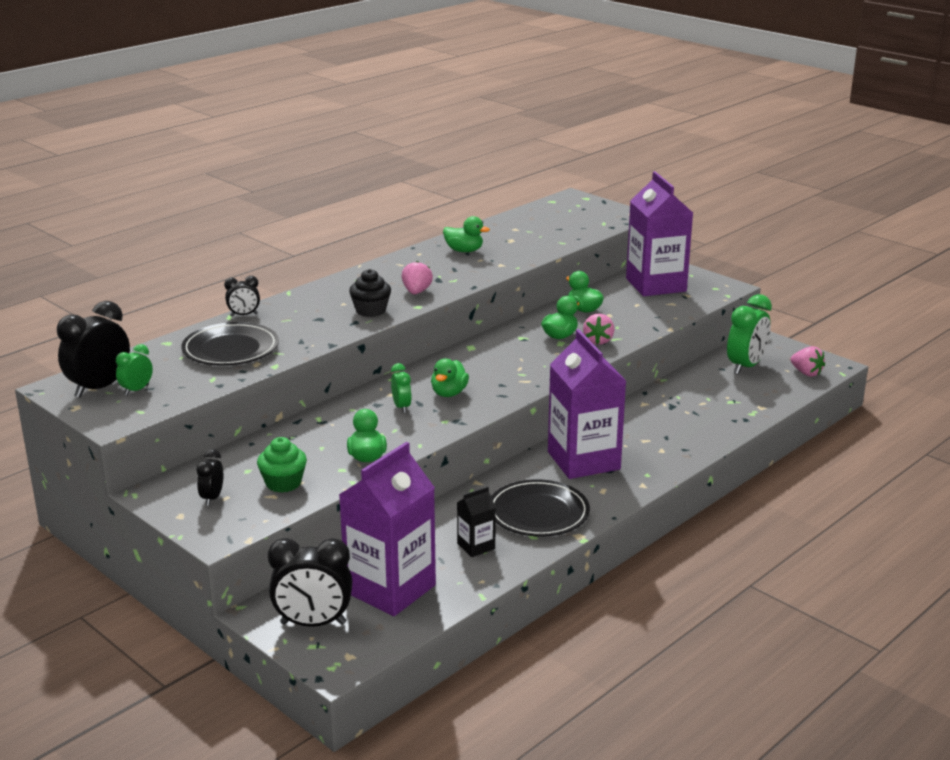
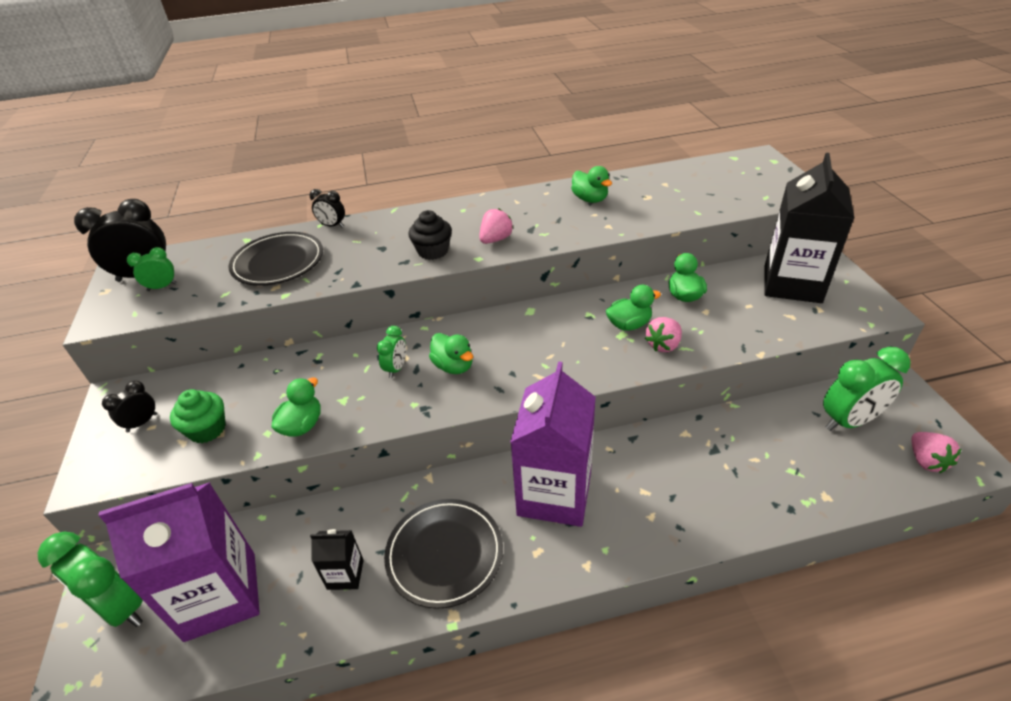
camera: 35 degrees right, 15 degrees up
black clock [268,538,352,627] -> green clock [38,532,143,627]
green duck [431,359,469,397] -> green duck turned 90 degrees counterclockwise [429,333,473,374]
purple carton [626,171,693,296] -> black carton [764,153,854,303]

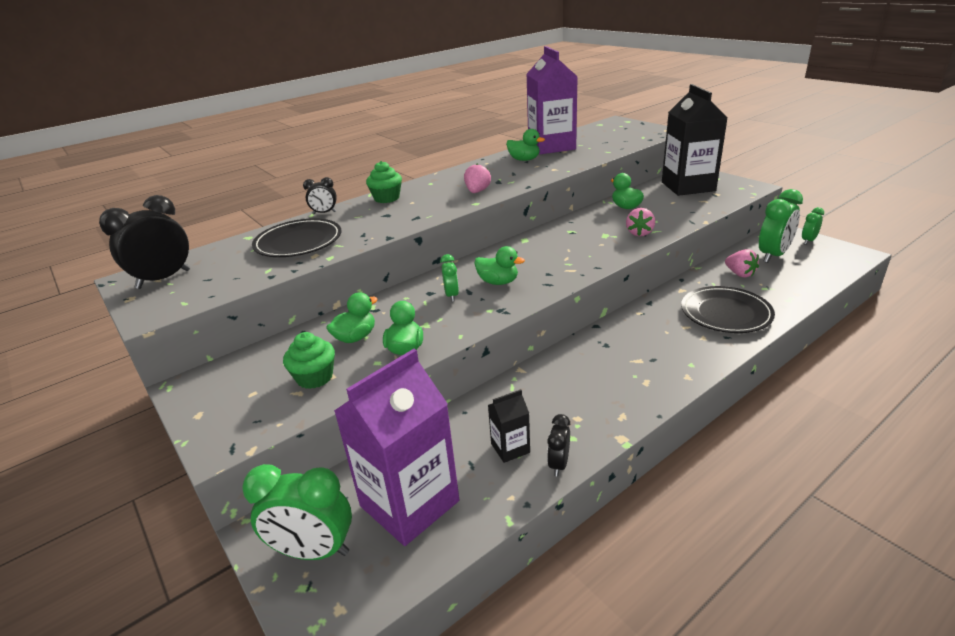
camera: 25 degrees left, 10 degrees down
black clock [102,380,157,432] -> black clock moved to [547,414,571,476]
green clock [127,247,177,291] -> green clock moved to [802,207,824,245]
black plate [384,499,503,609] -> black plate moved to [681,286,775,333]
black cupcake [409,210,452,260] -> none
purple carton [510,361,596,527] -> purple carton moved to [526,46,578,154]
green duck [606,285,661,331] -> green duck moved to [326,292,378,343]
pink strawberry [911,432,961,473] -> pink strawberry moved to [725,249,759,278]
none -> green cupcake [366,161,402,203]

